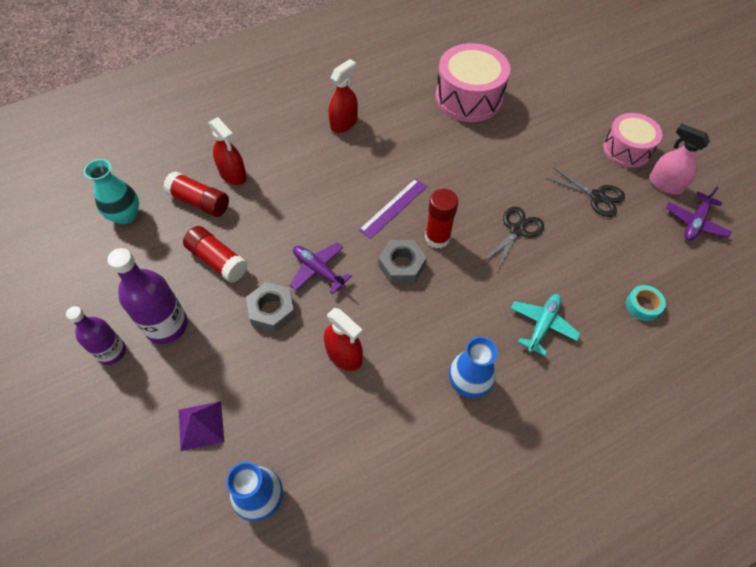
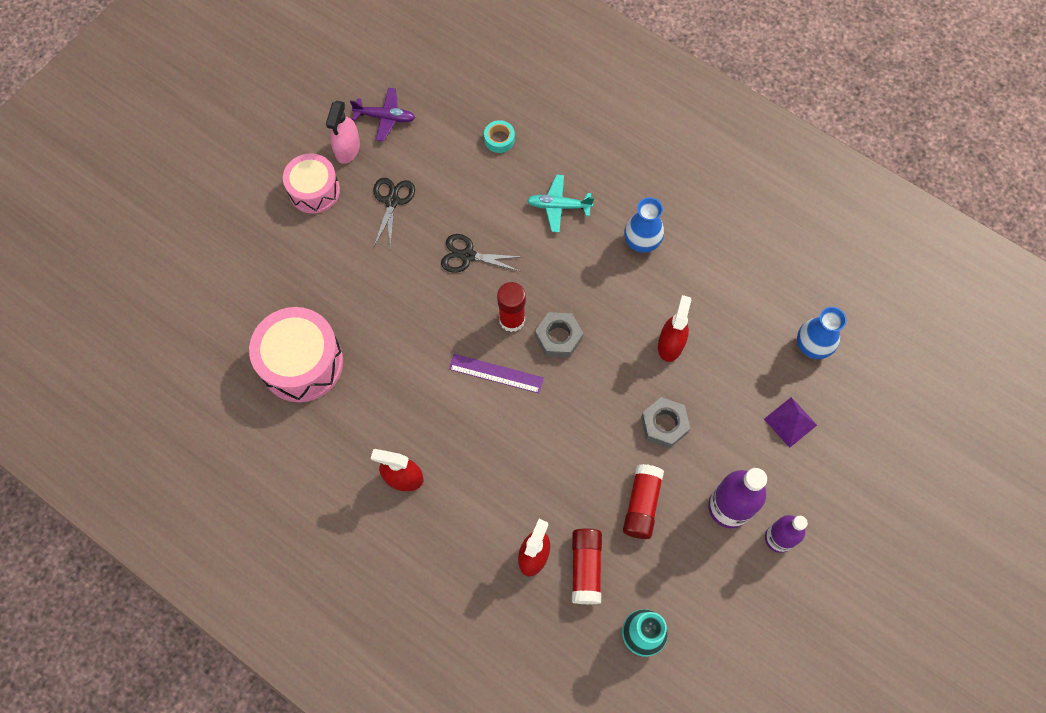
camera: 115 degrees left, 10 degrees up
purple plane [290,243,352,294] -> none

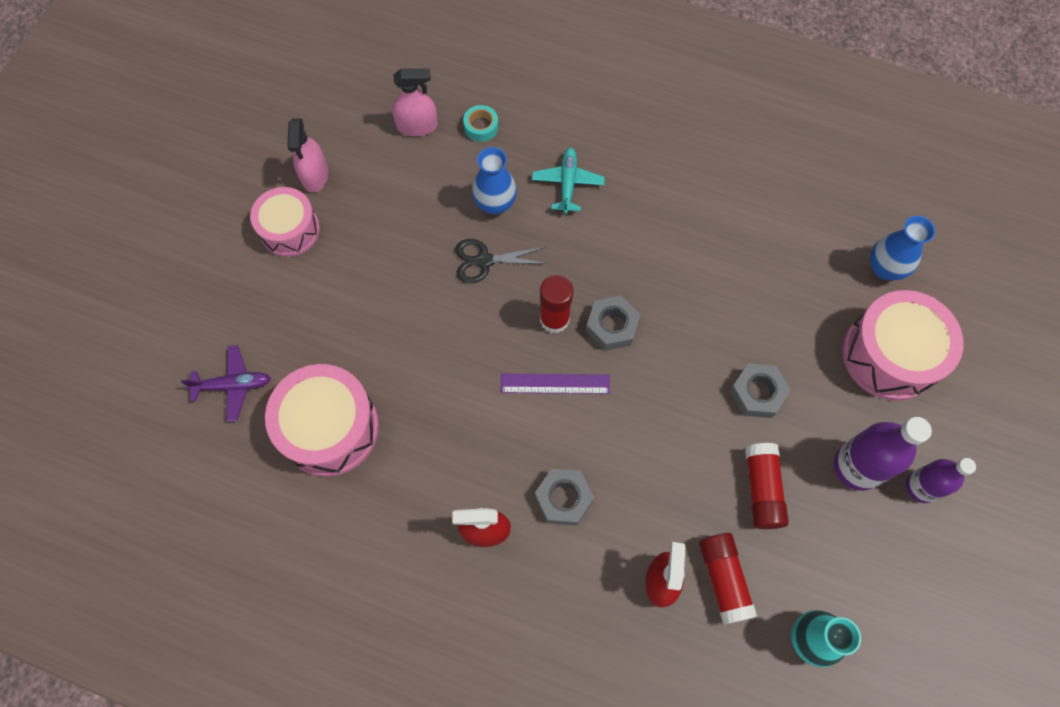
camera: 15 degrees left, 0 degrees up
purple plane [350,88,415,142] -> purple plane moved to [181,345,271,422]
black scissors [374,178,415,249] -> none
turquoise plane [527,175,594,232] -> turquoise plane turned 105 degrees clockwise [532,148,605,214]
blue vase [624,197,664,253] -> blue vase moved to [472,147,517,215]
red spray bottle [658,295,692,362] -> none
purple pyramid [764,397,817,448] -> pink drum [843,290,964,401]
none -> pink spray bottle [392,68,438,136]
none -> grey nut [535,469,594,525]

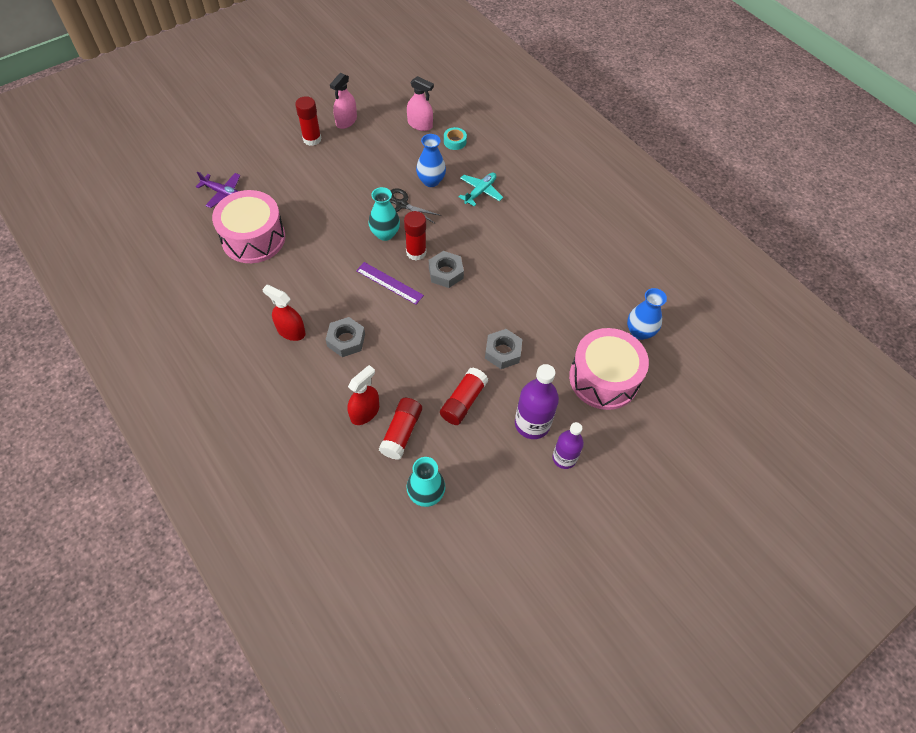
camera: 30 degrees right, 10 degrees down
pink drum [250,187,320,257] -> red glue stick [295,96,322,146]
none -> turquoise vase [369,187,400,241]

